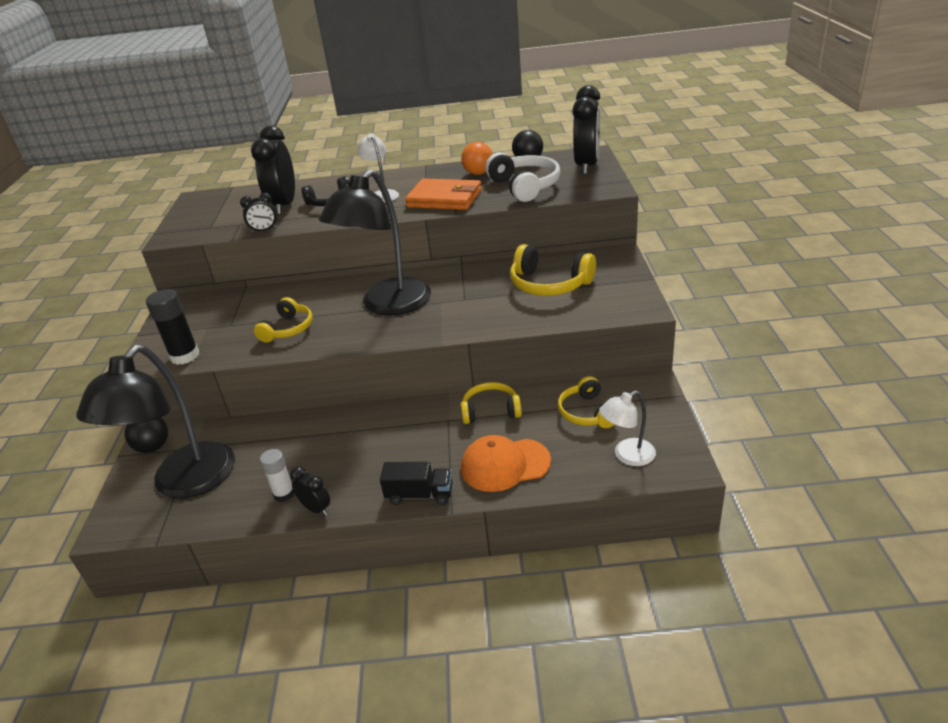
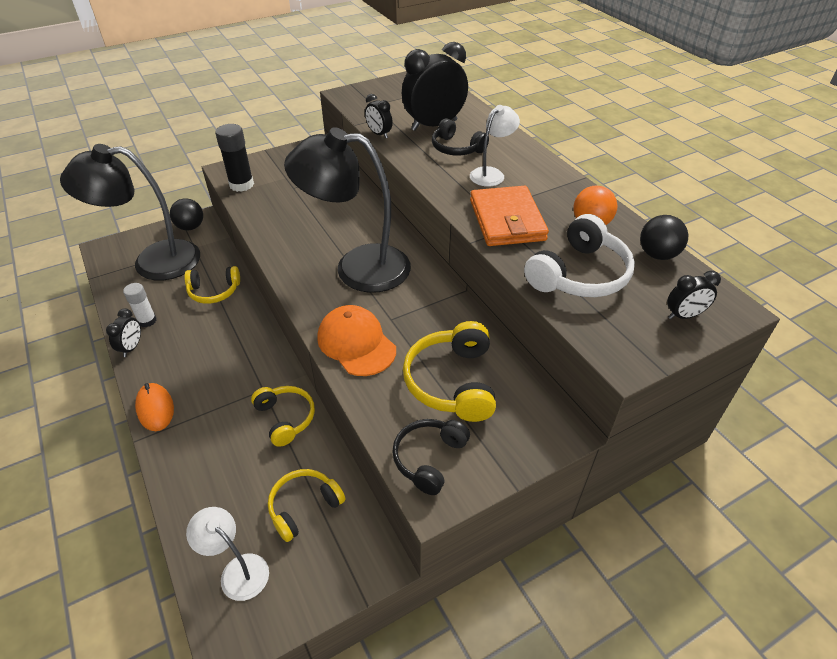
camera: 60 degrees right, 10 degrees up
yellow headphones [254,297,313,343] -> yellow headphones moved to [184,266,240,304]
black truck [380,462,452,505] -> orange mouse [135,383,174,431]
orange cap [461,435,551,492] -> orange cap moved to [317,305,396,376]
black clock [572,85,600,174] -> black clock [667,271,721,319], size x0.48
none -> black headphones [392,419,470,495]

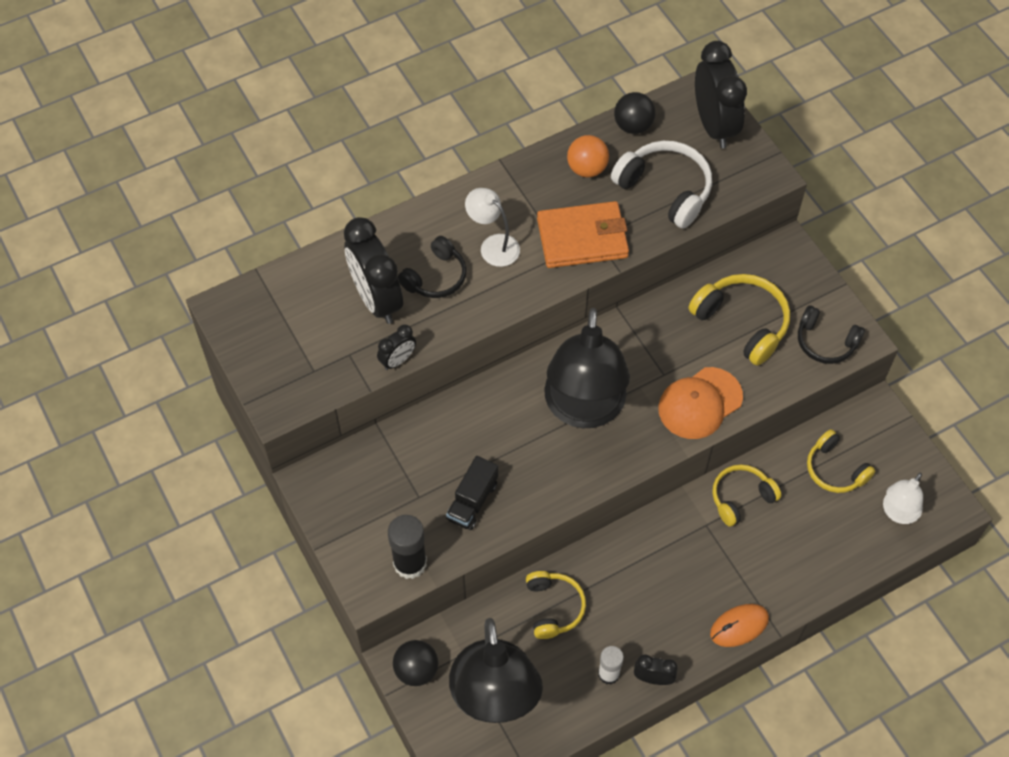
camera: 90 degrees left, 15 degrees up
yellow headphones [403,321,496,422] -> yellow headphones turned 135 degrees counterclockwise [689,274,790,366]
black clock [667,271,721,319] -> black clock [695,41,747,148], size x2.07
none -> black truck [446,456,498,530]

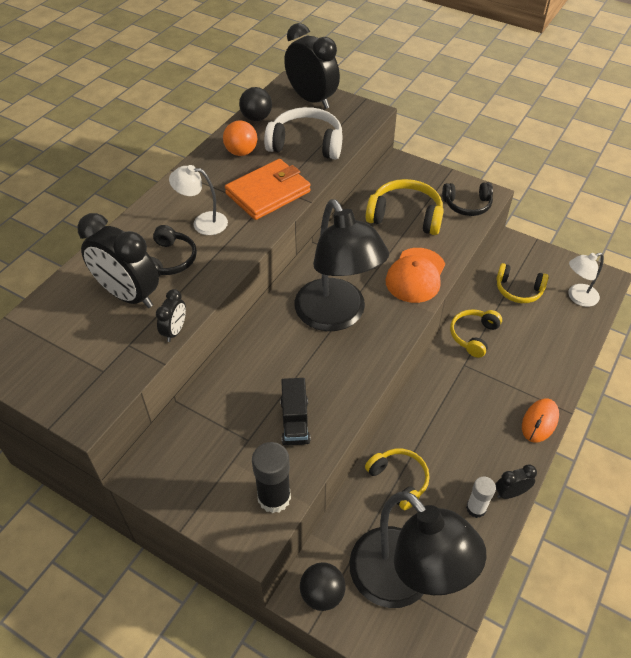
camera: 30 degrees left, 10 degrees down
white lamp [883,473,923,524] -> white lamp turned 60 degrees clockwise [568,253,604,307]

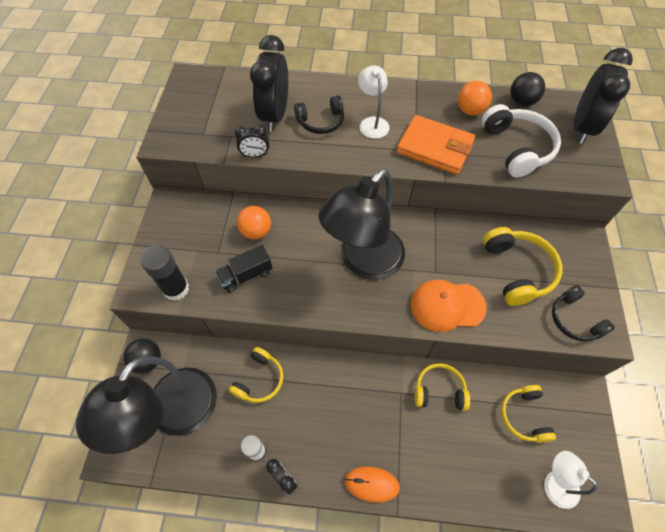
camera: 65 degrees right, 10 degrees up
none -> orange ball [237,206,271,239]

